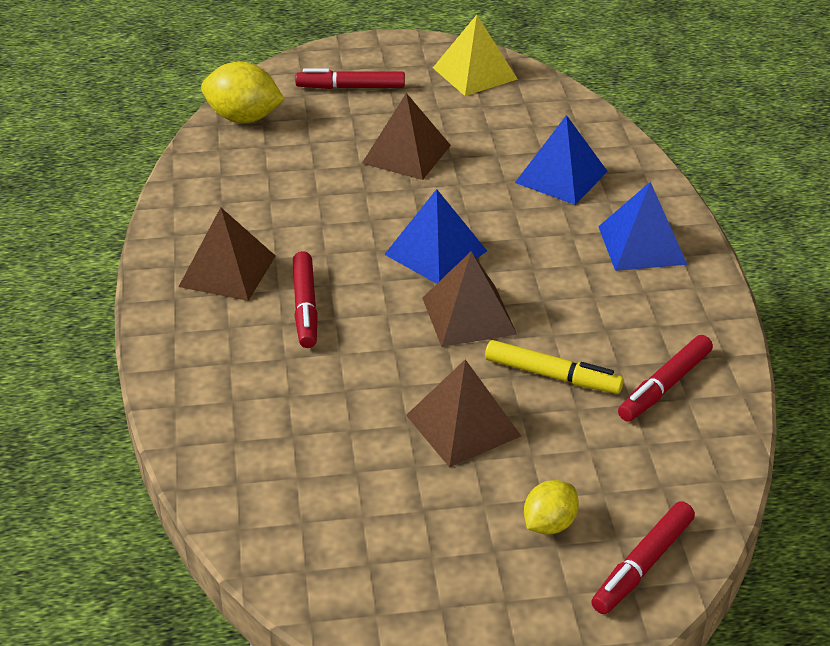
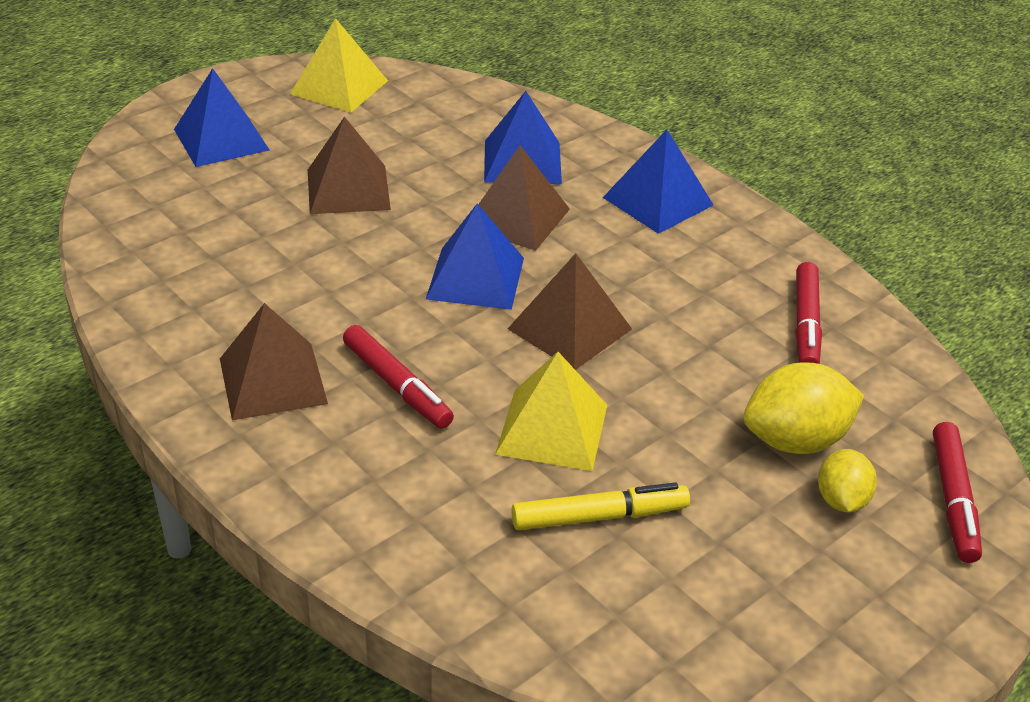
camera: 35 degrees left, 0 degrees up
yellow lemon [201,61,284,123] -> yellow lemon moved to [743,362,864,454]
red marker [295,69,405,89] -> blue pyramid [174,68,270,167]
brown pyramid [406,359,521,468] -> brown pyramid moved to [478,145,570,251]
yellow marker [485,340,624,394] -> yellow marker moved to [512,483,690,530]
none -> yellow pyramid [495,352,607,471]

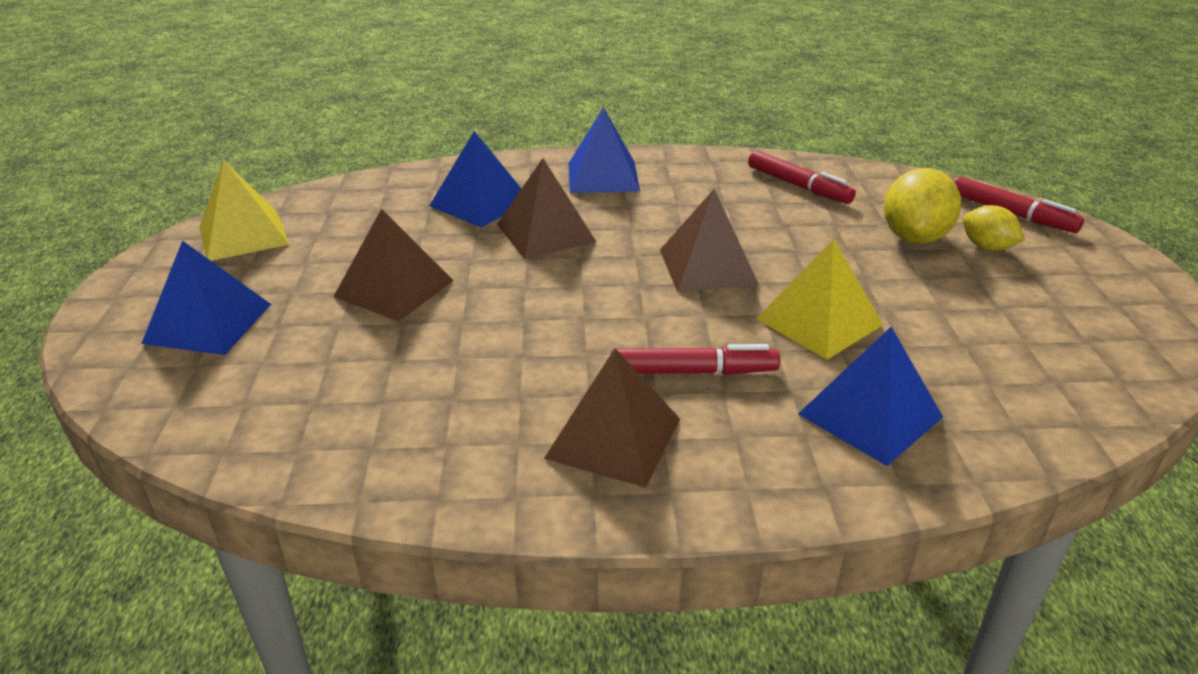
camera: 50 degrees left, 5 degrees down
blue pyramid [426,203,524,310] -> blue pyramid moved to [798,327,943,466]
yellow marker [512,483,690,530] -> none

